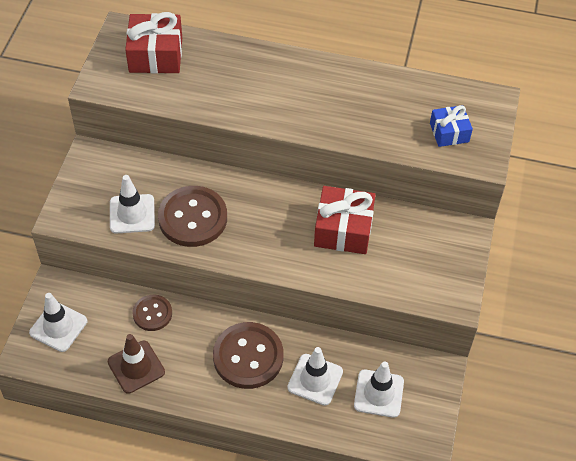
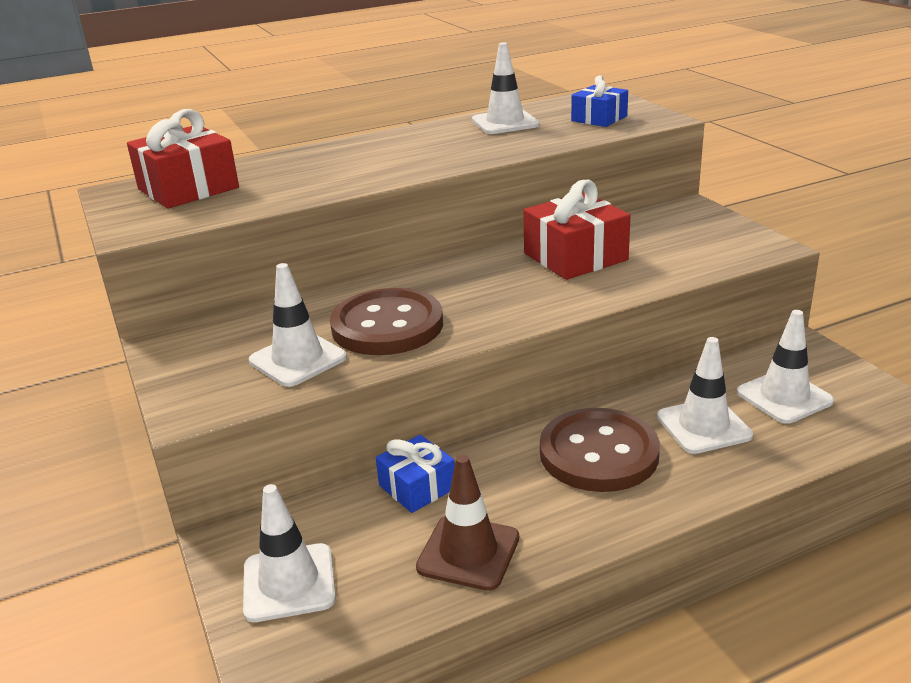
camera: 35 degrees left, 25 degrees down
brown button [132,295,172,331] -> blue gift [376,435,455,513]
none -> white traffic cone [472,43,540,134]

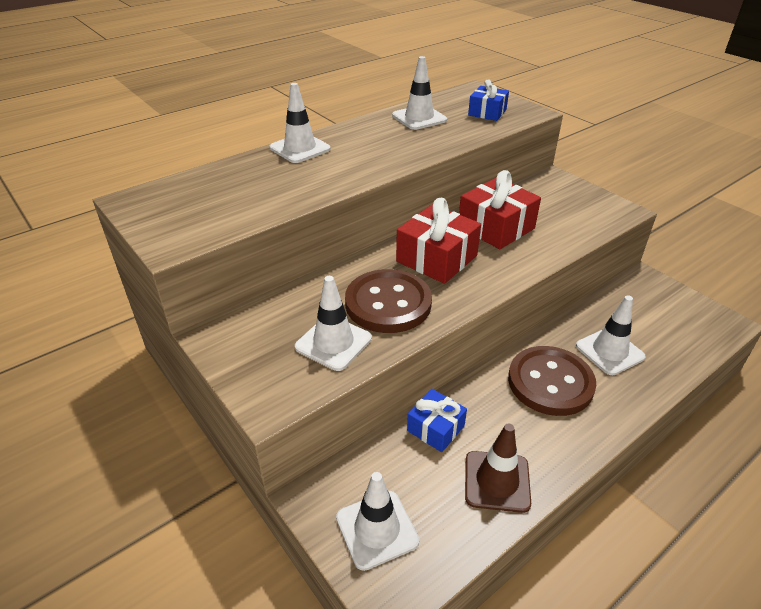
camera: 15 degrees left, 10 degrees up
red gift [127,109,239,208] -> red gift moved to [396,198,481,284]
white traffic cone [737,310,834,424] -> white traffic cone moved to [270,83,331,163]

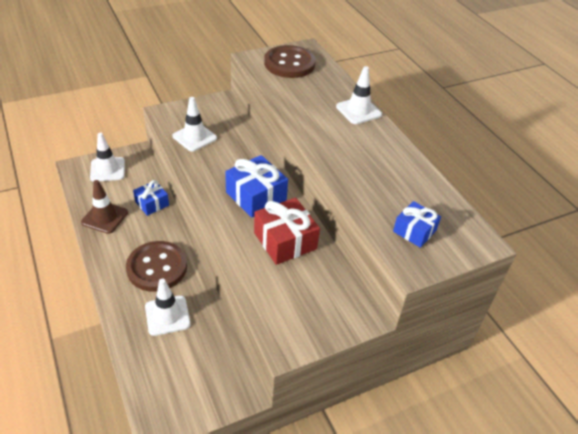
camera: 100 degrees right, 5 degrees up
brown button [345,269,432,333] -> brown button moved to [264,45,316,78]
white traffic cone [392,56,447,130] -> none
red gift [396,198,481,284] -> blue gift [225,155,288,218]

